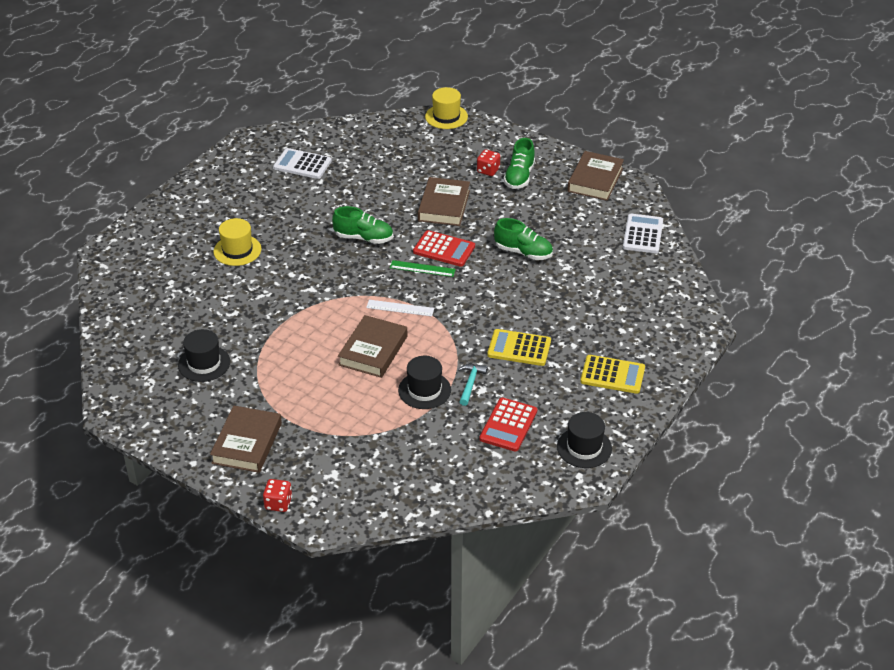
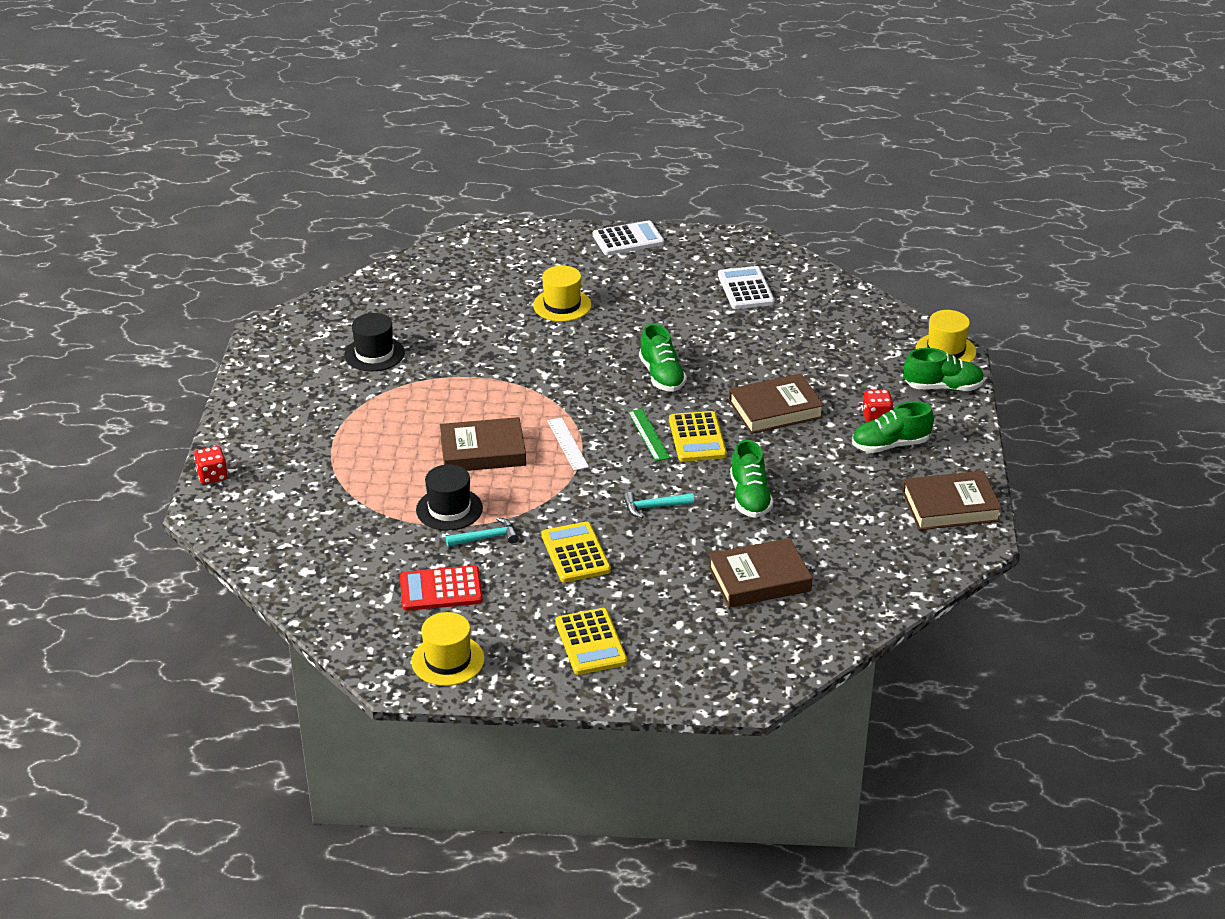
camera: 60 degrees right, 5 degrees down
brown book [210,406,282,473] -> brown book moved to [708,538,813,608]
red calculator [413,230,475,267] -> yellow calculator [669,411,727,462]
black hat [557,412,612,468] -> yellow hat [411,612,485,686]
white calculator [623,214,663,253] -> white calculator moved to [593,220,664,255]
none -> turquoise hammer [623,492,694,519]
none -> green shoe [904,348,984,391]

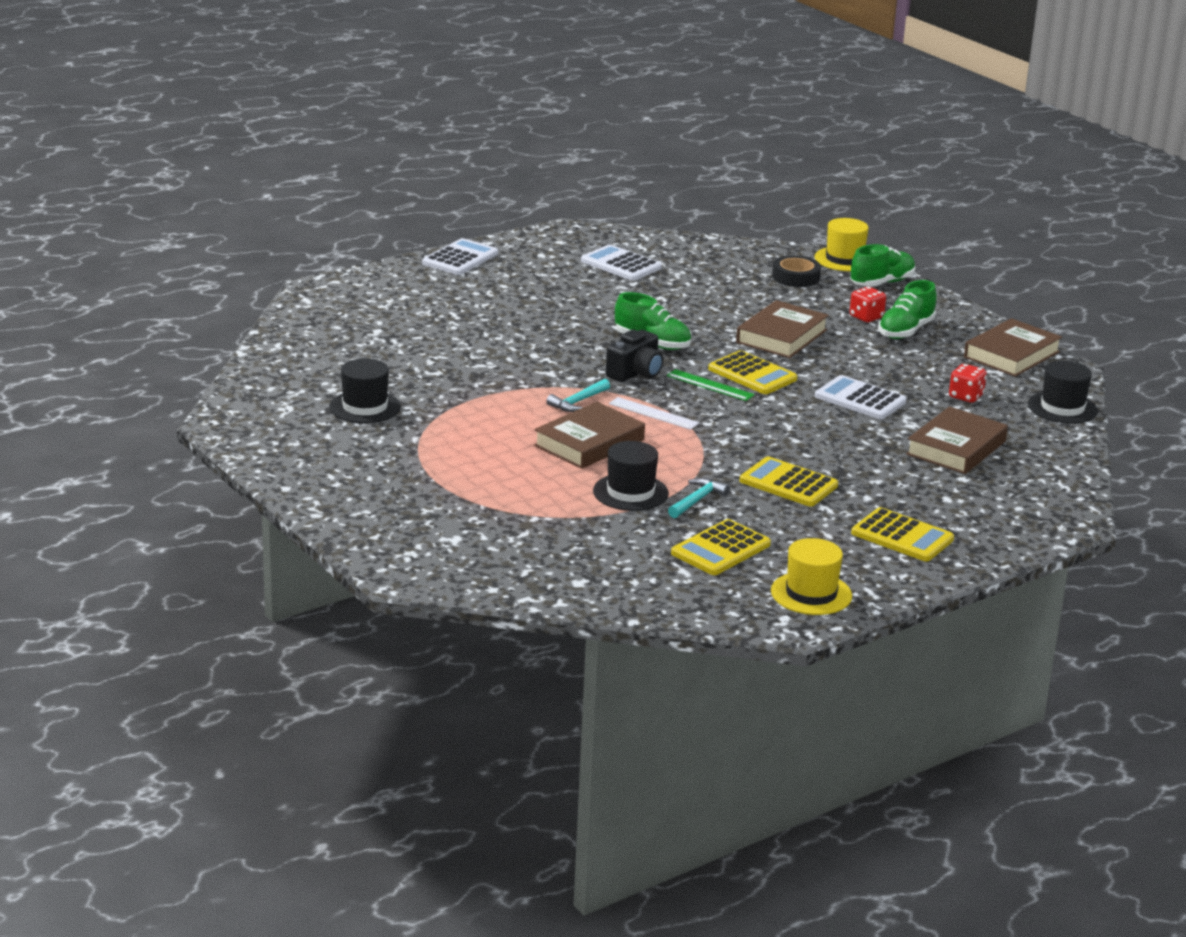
camera: 40 degrees left, 10 degrees down
red dice [194,446,228,484] -> red dice moved to [949,364,987,403]
red calculator [400,565,483,611] -> yellow calculator [671,519,771,575]
yellow hat [533,265,591,322] -> none
turquoise hammer [623,492,694,519] -> turquoise hammer moved to [546,379,610,412]
green shoe [730,440,773,518] -> white calculator [815,375,907,419]
none -> black camera [606,329,663,382]
none -> black tape [772,255,821,287]
none -> black hat [1028,361,1098,424]

